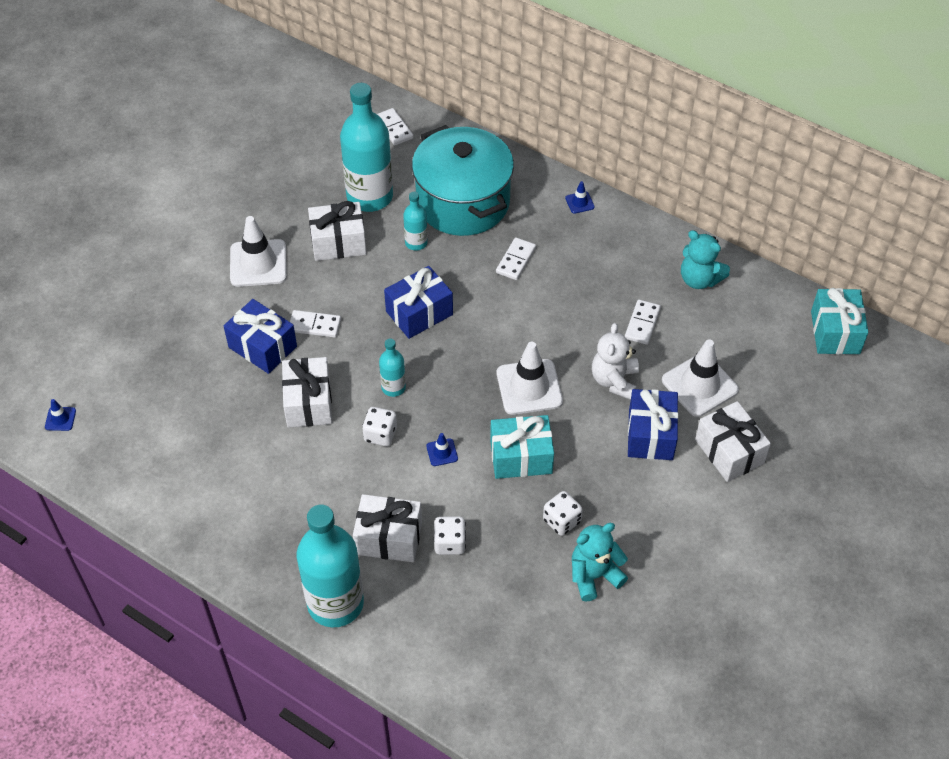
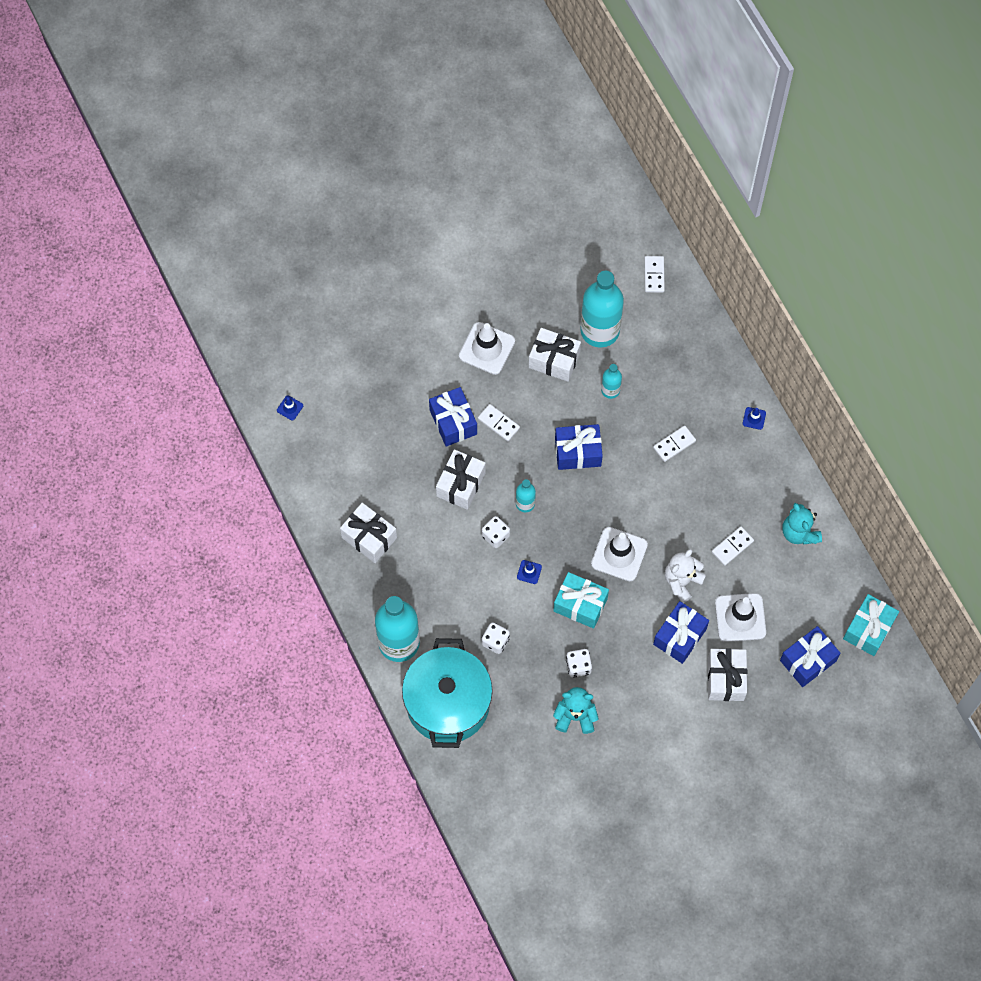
camera: 30 degrees right, 15 degrees up
white gift [353,494,422,562] -> white gift moved to [340,503,397,563]
turquoise pot [412,125,514,236] -> turquoise pot moved to [402,638,493,748]
none -> blue gift [780,626,840,687]

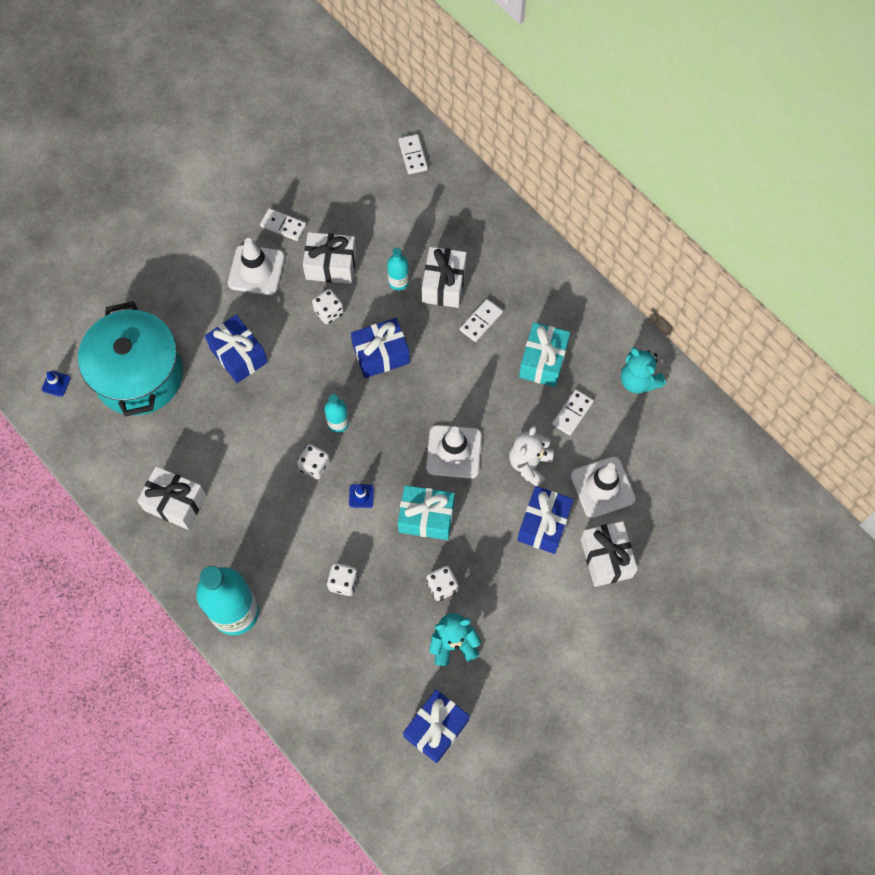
camera: 15 degrees left, 0 degrees up
turquoise pot [402,638,493,748] -> turquoise pot moved to [78,301,183,417]
white gift [436,449,486,510] -> white gift moved to [422,247,467,308]
white domino [478,404,520,441] -> white domino moved to [260,208,306,241]
turquoise bottle [580,270,624,348] -> none
blue traffic cone [743,407,766,430] -> none
blue gift [780,626,840,687] -> blue gift moved to [403,690,470,763]
turquoise gift [843,594,899,656] -> turquoise gift moved to [519,322,570,387]
none -> white dice [312,289,344,324]

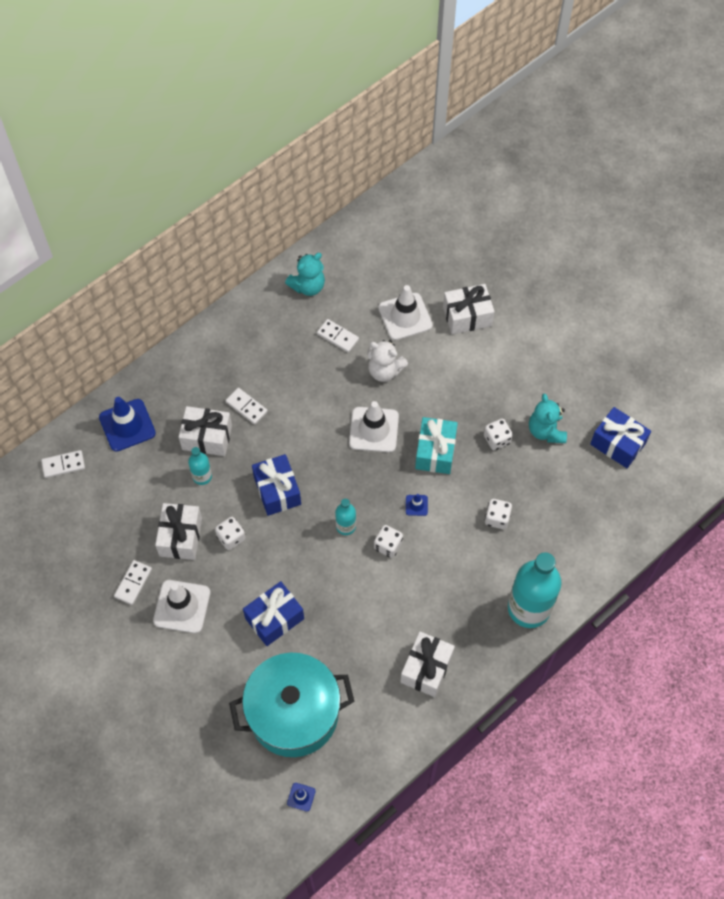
camera: 90 degrees left, 5 degrees down
blue gift [517,486,574,554] -> none
turquoise gift [519,322,570,387] -> none
none -> blue traffic cone [99,397,156,452]

